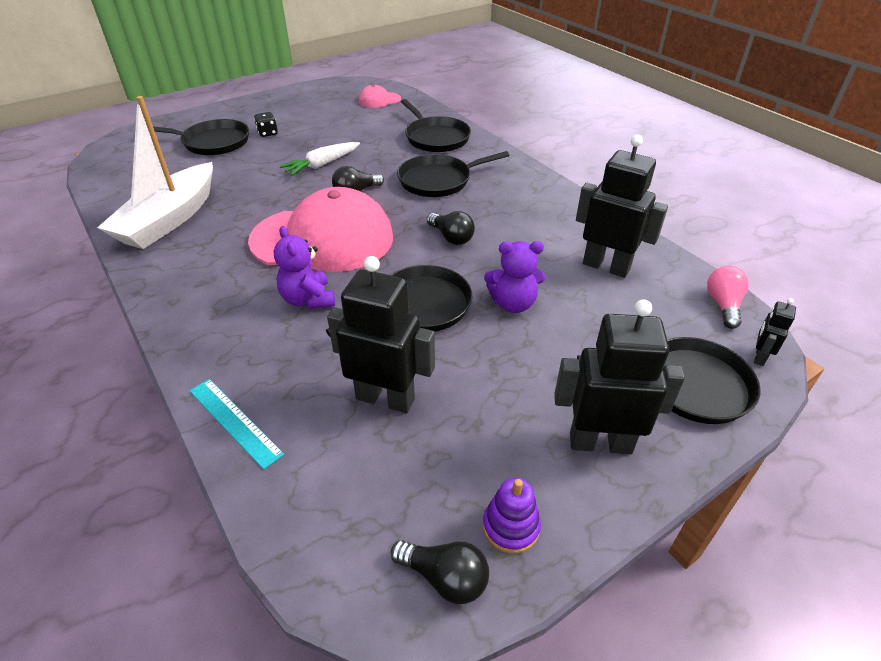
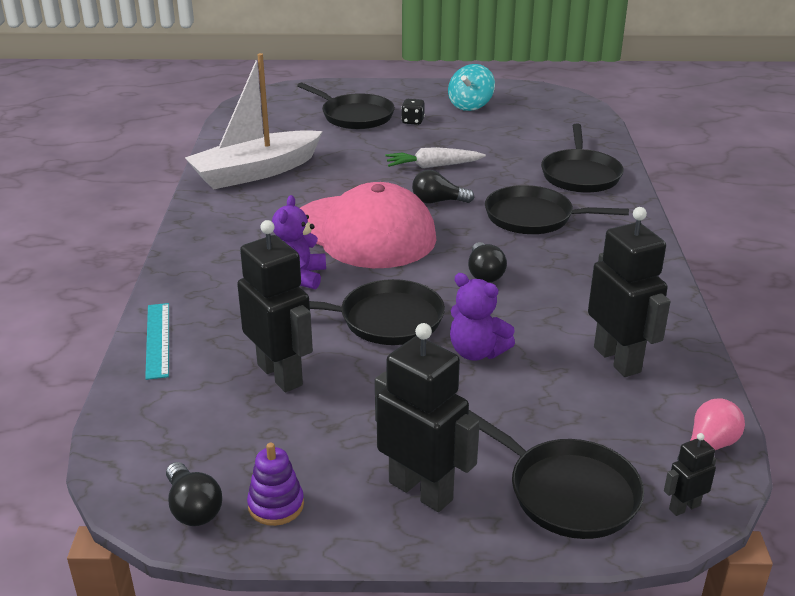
camera: 35 degrees right, 10 degrees down
pink cap [359,85,401,108] -> none
none -> turquoise spinning top [448,64,495,111]

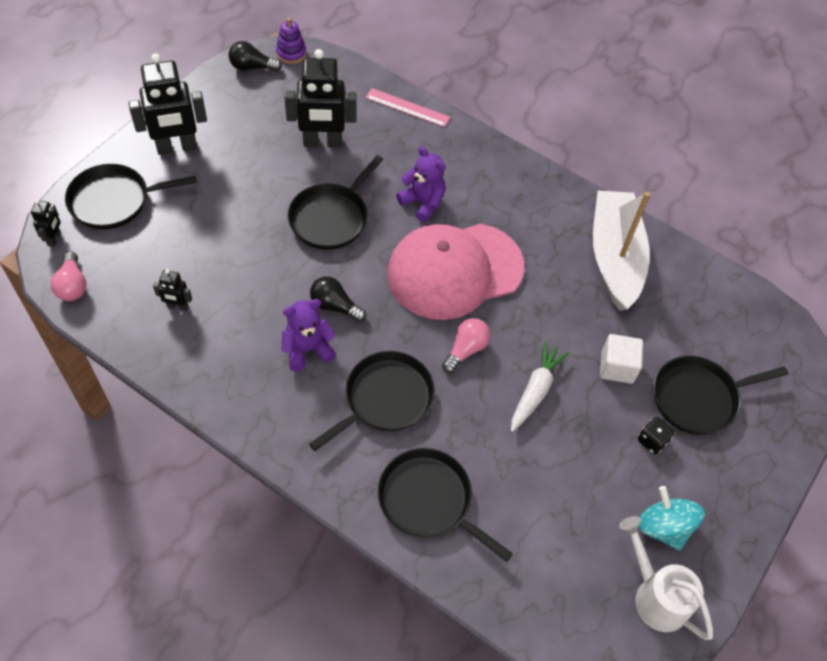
camera: 120 degrees right, 25 degrees up
turquoise ruler [145,303,169,380] -> pink ruler [365,88,450,127]
purple stacking toy [247,443,304,526] -> purple stacking toy moved to [276,18,306,64]
black light bulb [412,170,475,204] -> pink light bulb [442,318,490,373]
purple teddy bear [450,273,515,361] -> purple teddy bear moved to [281,299,336,371]
black robot [588,207,670,377] -> black robot [153,269,192,311], size x0.47
none -> white cube [600,334,643,384]
none -> white watering can [619,516,713,640]

